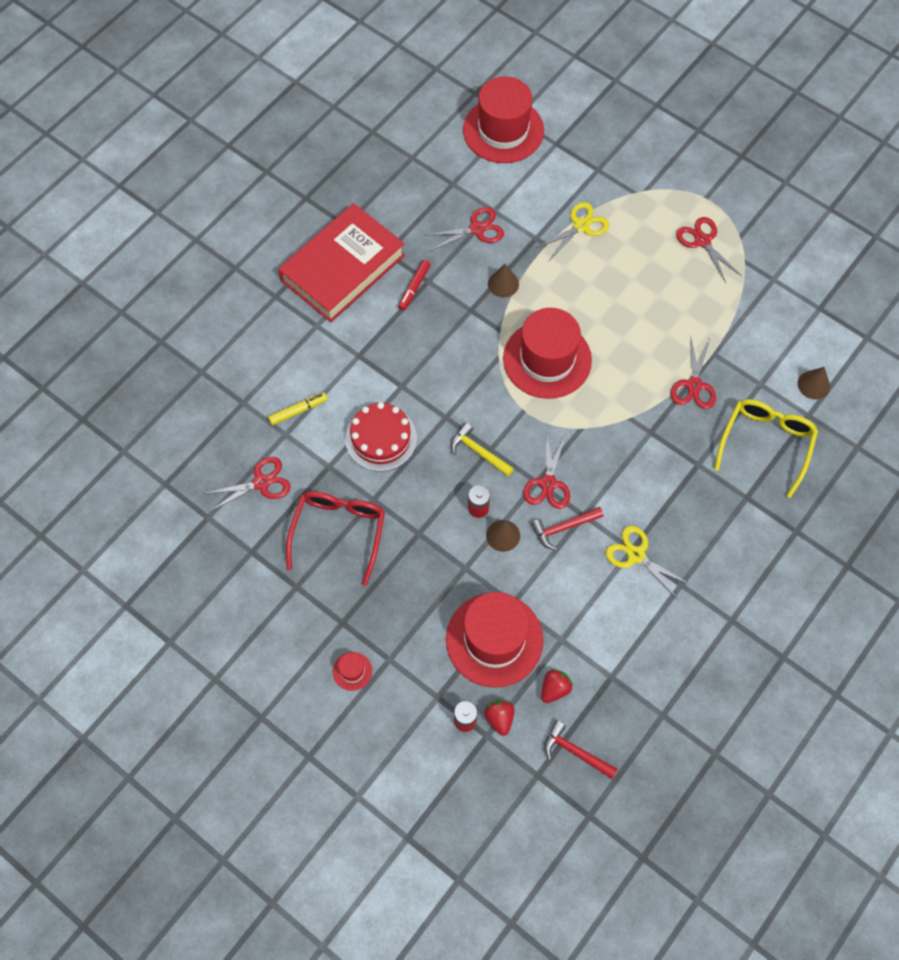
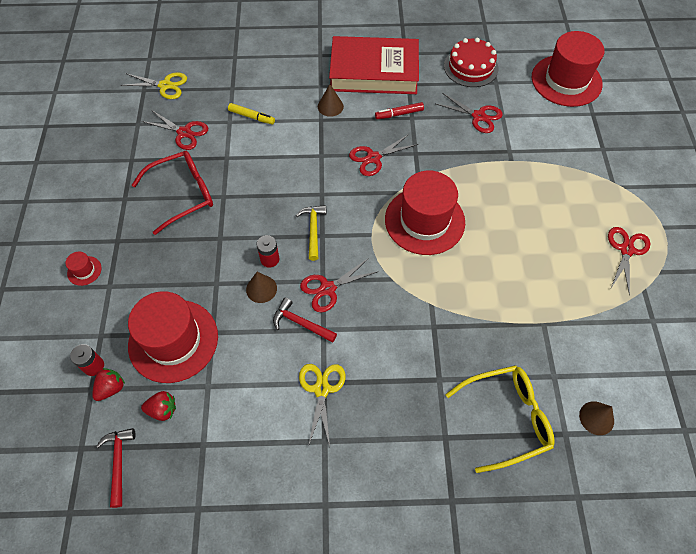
camera: 50 degrees right, 5 degrees down
red cake [345,402,417,472] -> red cake moved to [444,38,498,87]
brown cone [488,264,519,298] -> brown cone moved to [318,84,344,117]
yellow scissors [536,202,609,259] -> yellow scissors moved to [121,72,187,99]
red scissors [671,339,716,409] -> red scissors moved to [349,134,418,176]

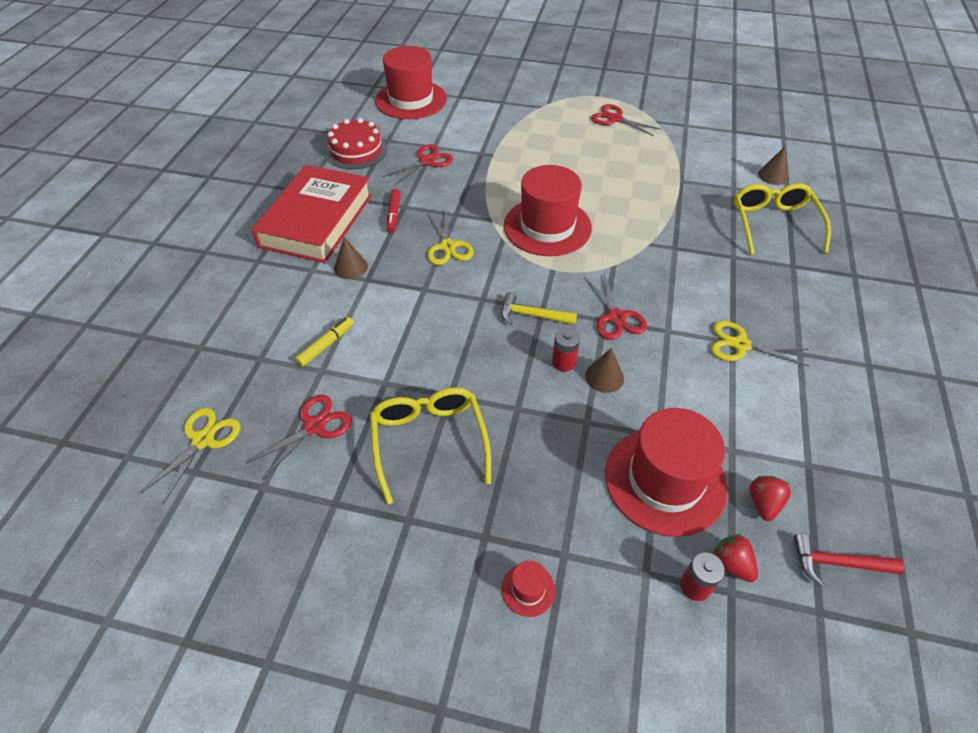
camera: 75 degrees left, 10 degrees down
red glasses [132,151,213,235] -> yellow glasses [370,387,491,504]
red hammer [273,298,337,343] -> none
red scissors [349,134,418,176] -> yellow scissors [427,211,474,265]

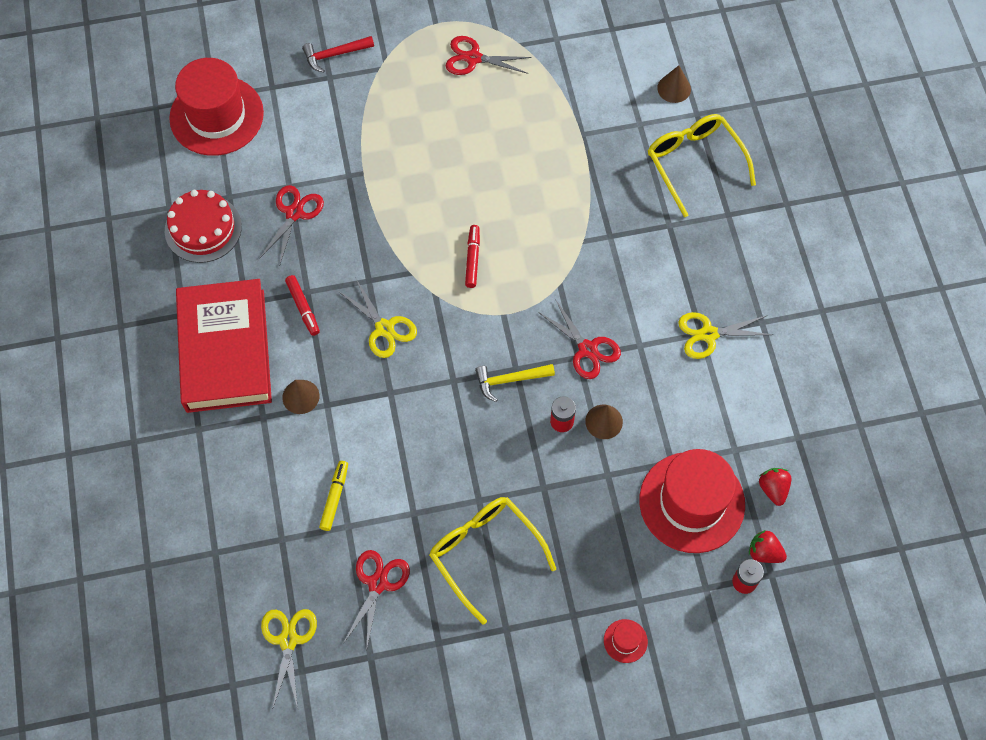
camera: 25 degrees left, 15 degrees up
red hat [504,165,592,256] -> red marker [465,225,480,288]
red hammer [793,534,904,586] -> red hammer moved to [302,36,374,72]

